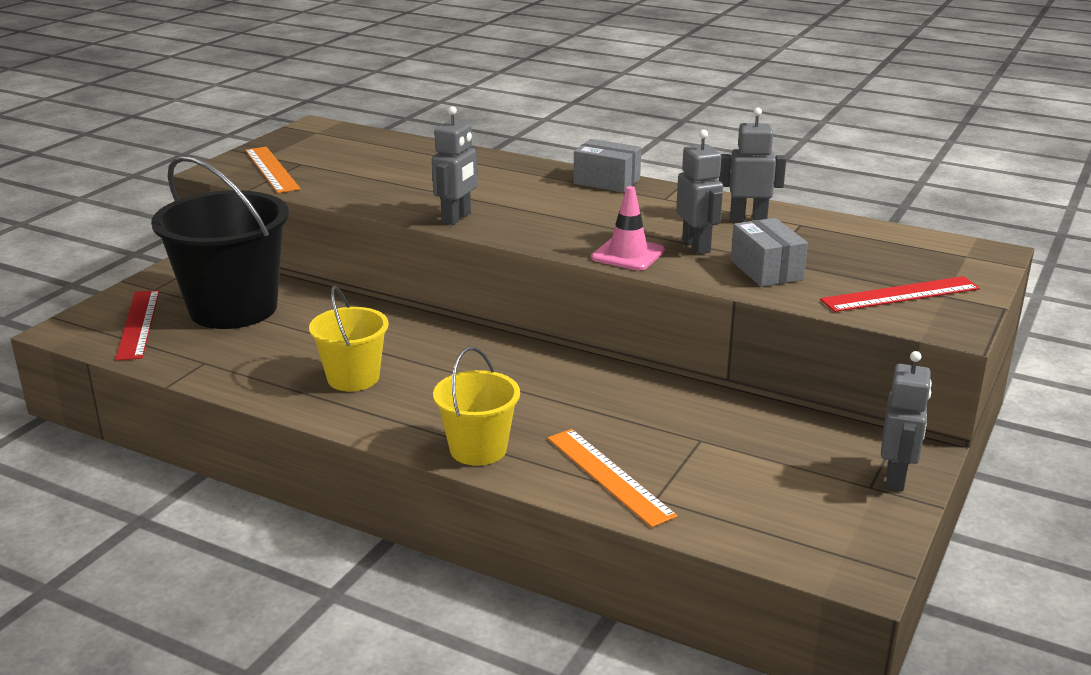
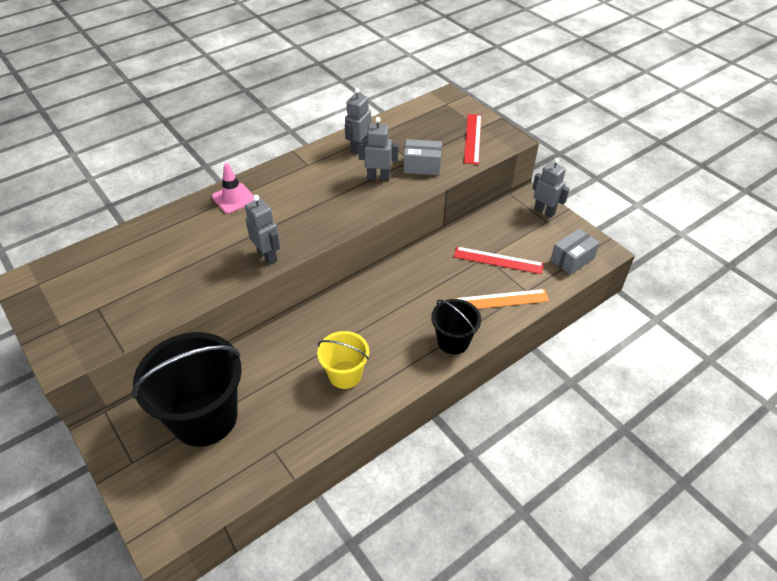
camera: 65 degrees left, 20 degrees up
red ruler [115,290,160,361] -> red ruler moved to [454,247,544,274]
orange ruler [245,147,300,193] -> none
yellow bucket [433,347,520,466] -> black bucket [431,299,481,354]
grey box [573,139,641,193] -> grey box moved to [551,228,600,275]
pink traffic cone [591,186,665,271] -> pink traffic cone moved to [212,163,254,214]

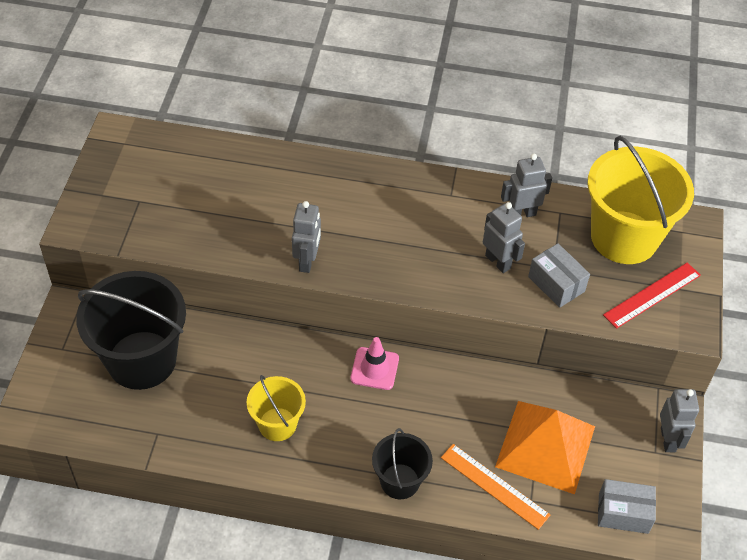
camera: 45 degrees right, 5 degrees up
pink traffic cone [212,163,254,214] -> pink traffic cone moved to [350,337,399,390]
red ruler [454,247,544,274] -> orange pyramid [495,401,595,494]
none -> yellow bucket [587,136,694,264]

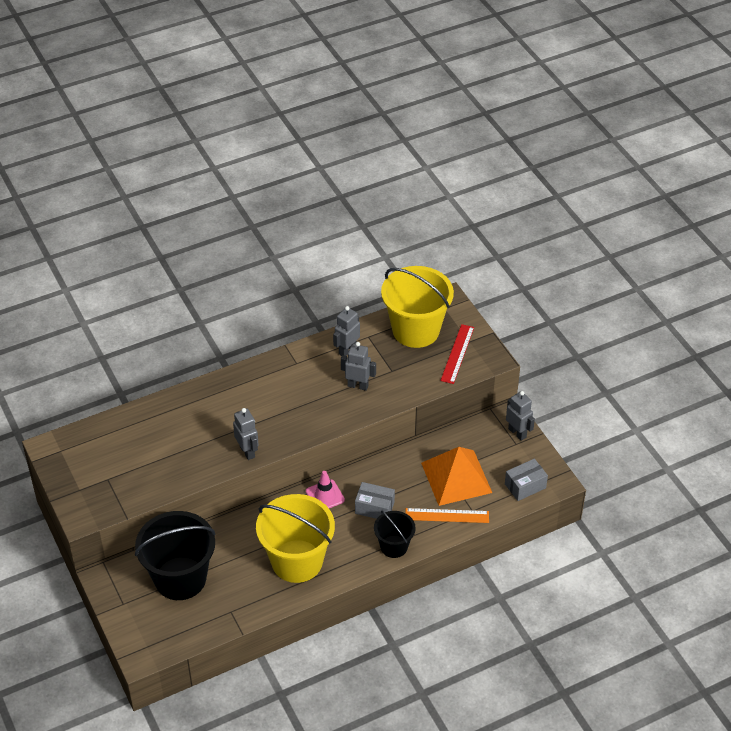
camera: 35 degrees left, 5 degrees down
yellow bucket [247,375,306,441] -> yellow bucket [256,494,335,583], size x1.85
grey box [528,243,590,308] -> grey box moved to [355,482,395,519]

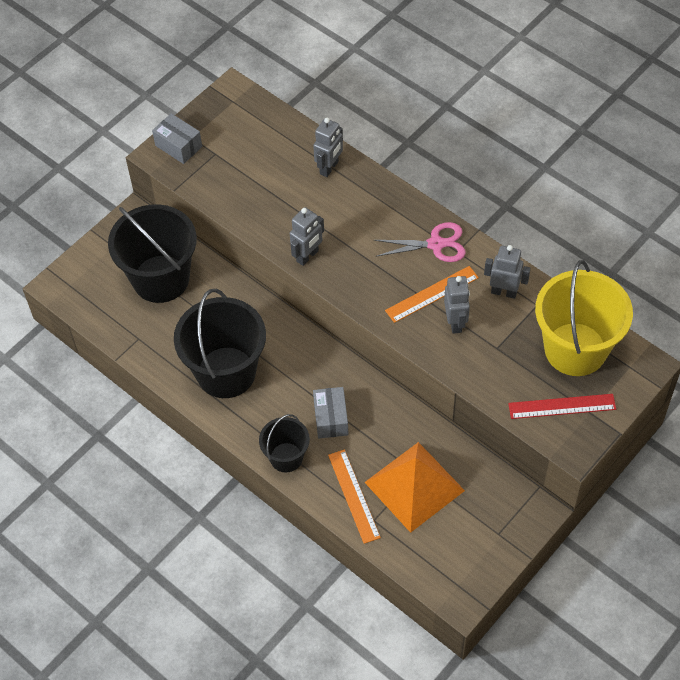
camera: 70 degrees right, 10 degrees up
yellow bucket [256,494,335,583] -> black bucket [174,289,266,398]
pink traffic cone [306,471,345,508] -> none
grey box [505,459,548,501] -> grey box moved to [152,113,202,164]
grey robot [506,391,535,441] -> grey robot moved to [313,118,343,177]
none -> pink scissors [374,222,466,262]
none -> orange ruler [385,266,479,323]

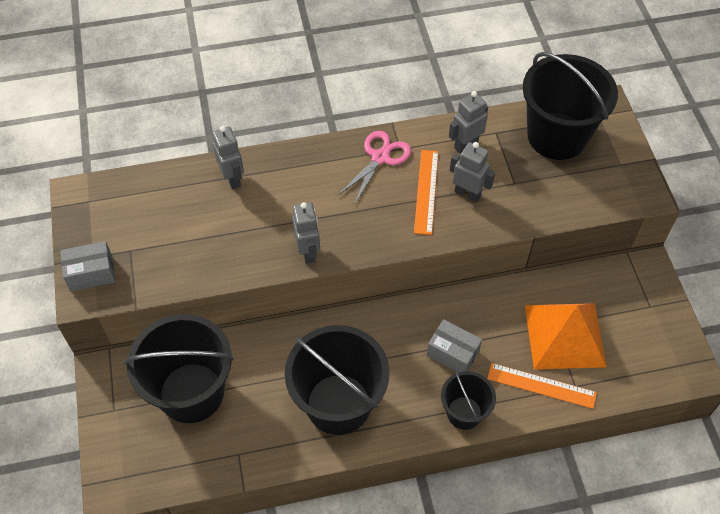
camera: 55 degrees left, 0 degrees up
red ruler [508,394,616,419] -> none
yellow bucket [535,260,633,376] -> black bucket [523,52,618,160]

